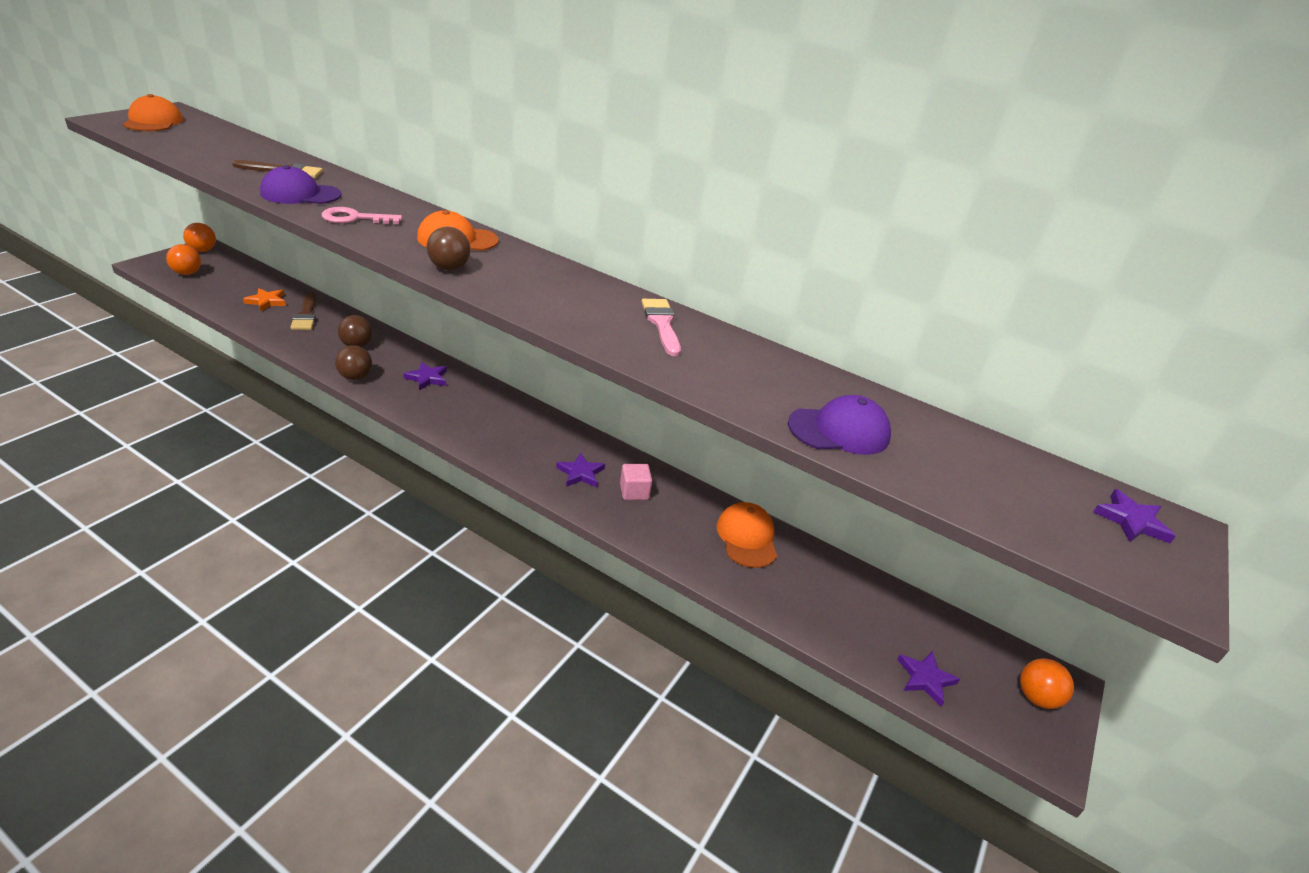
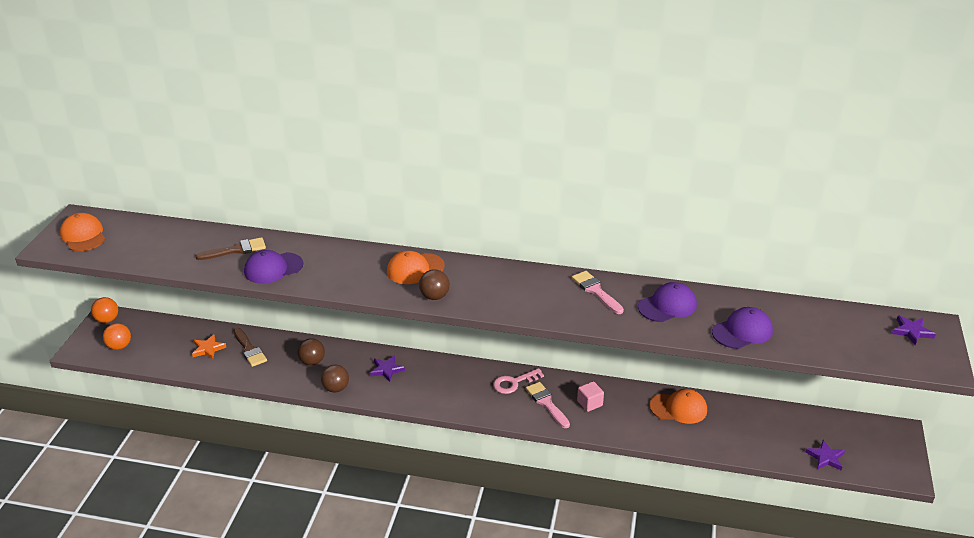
camera: 15 degrees left, 0 degrees up
pink key [322,207,402,224] -> pink key moved to [493,368,544,394]
purple star [556,452,605,487] -> pink brush [526,382,570,428]
orange cap [717,502,777,568] -> orange cap turned 120 degrees clockwise [650,389,707,424]
orange ball [1020,658,1074,709] -> none
none -> purple cap [638,282,697,322]

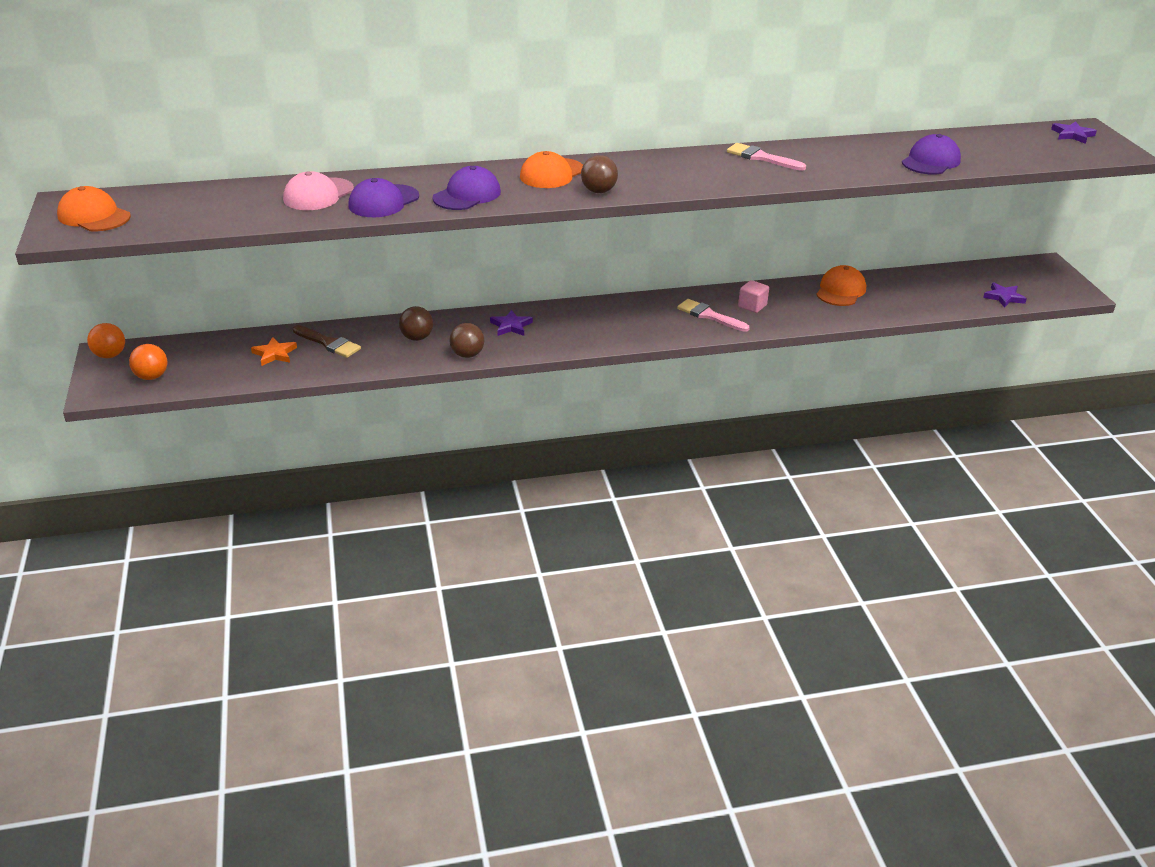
camera: 25 degrees left, 0 degrees up
brown brush [195,237,266,260] -> pink cap [283,171,354,210]
pink key [493,368,544,394] -> none
purple cap [638,282,697,322] -> purple cap moved to [432,166,501,210]
orange cap [650,389,707,424] -> orange cap turned 45 degrees counterclockwise [816,265,866,306]

